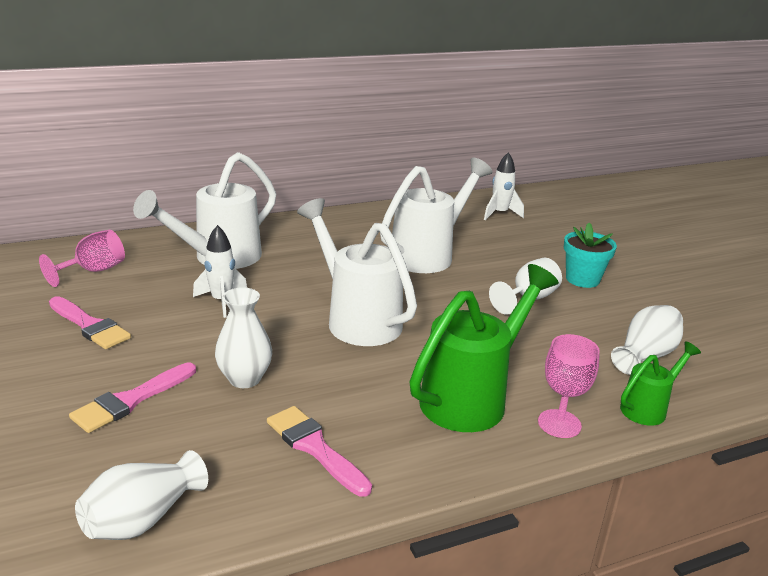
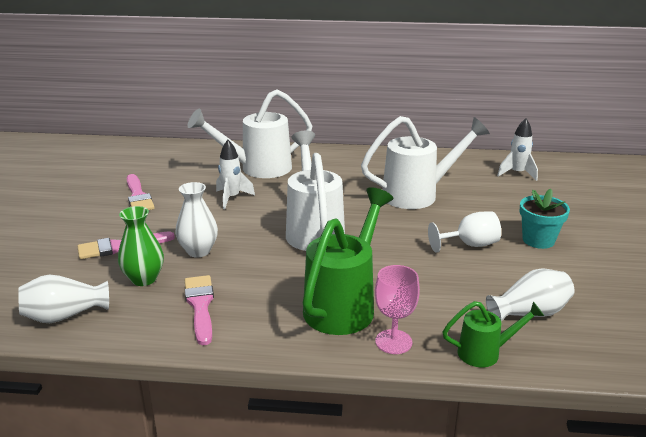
camera: 30 degrees right, 0 degrees up
pink goblet [39,230,125,287] -> none
green watering can [409,264,559,432] -> green watering can turned 45 degrees counterclockwise [303,187,393,335]
none -> green vase [118,206,164,286]

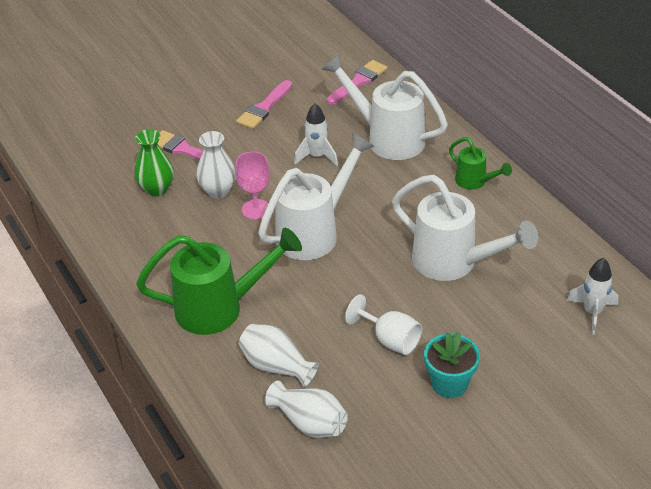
camera: 55 degrees right, 15 degrees up
white vase [18,275,109,323] -> white vase moved to [239,324,319,387]
pink brush [185,275,214,345] -> pink brush moved to [327,60,388,105]
pink goblet [375,265,420,354] -> pink goblet moved to [235,152,270,220]
green watering can [443,301,544,367] -> green watering can moved to [449,137,512,190]

